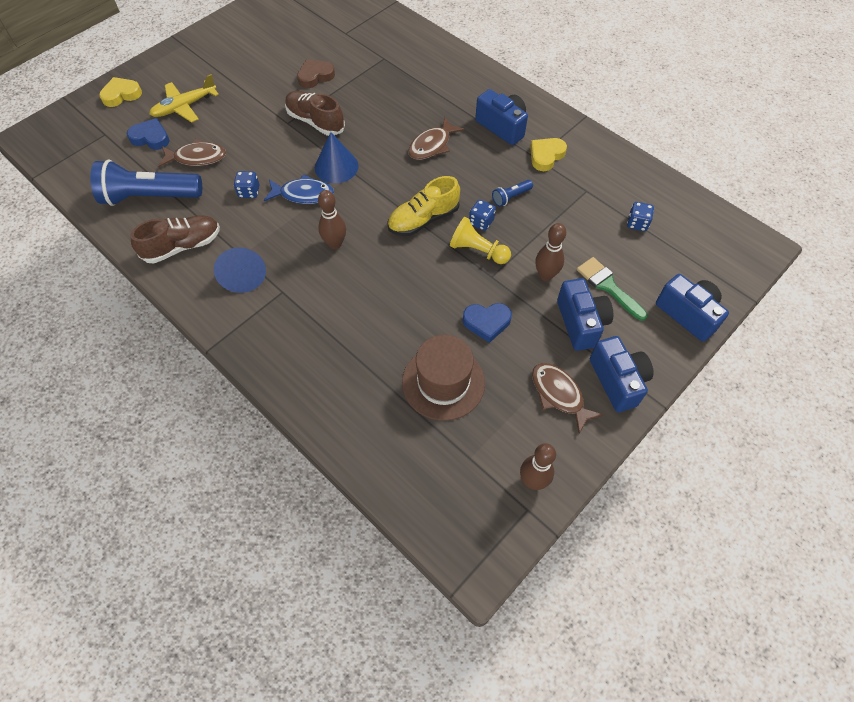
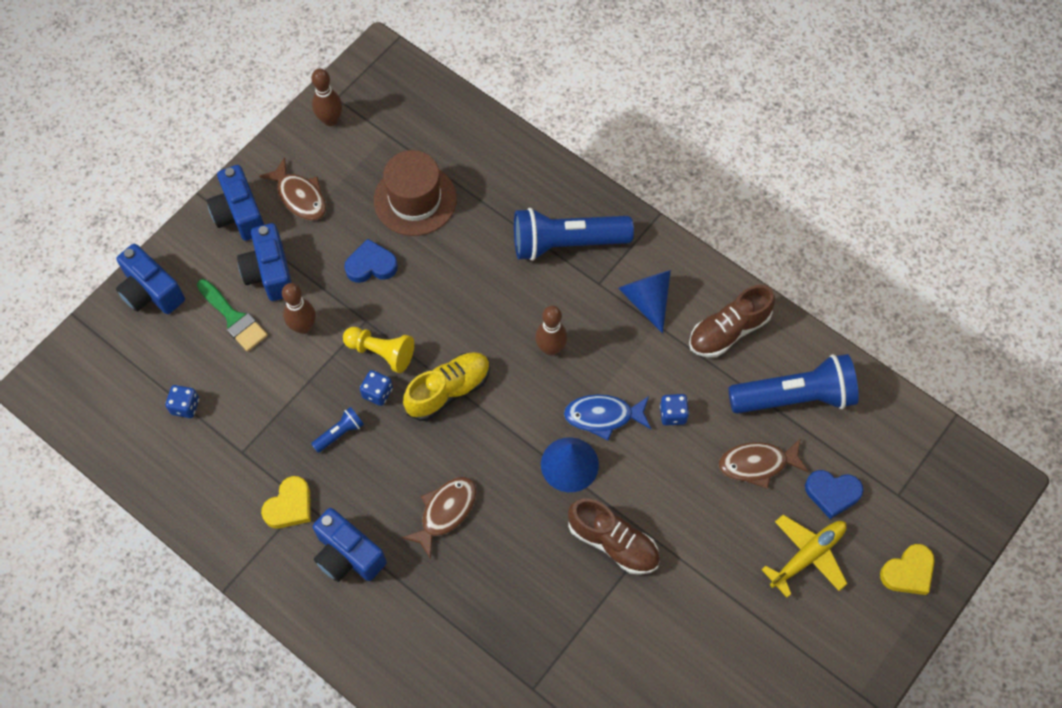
camera: 175 degrees right, 5 degrees up
brown heart [297,59,335,88] -> none
none -> blue flashlight [514,208,634,261]

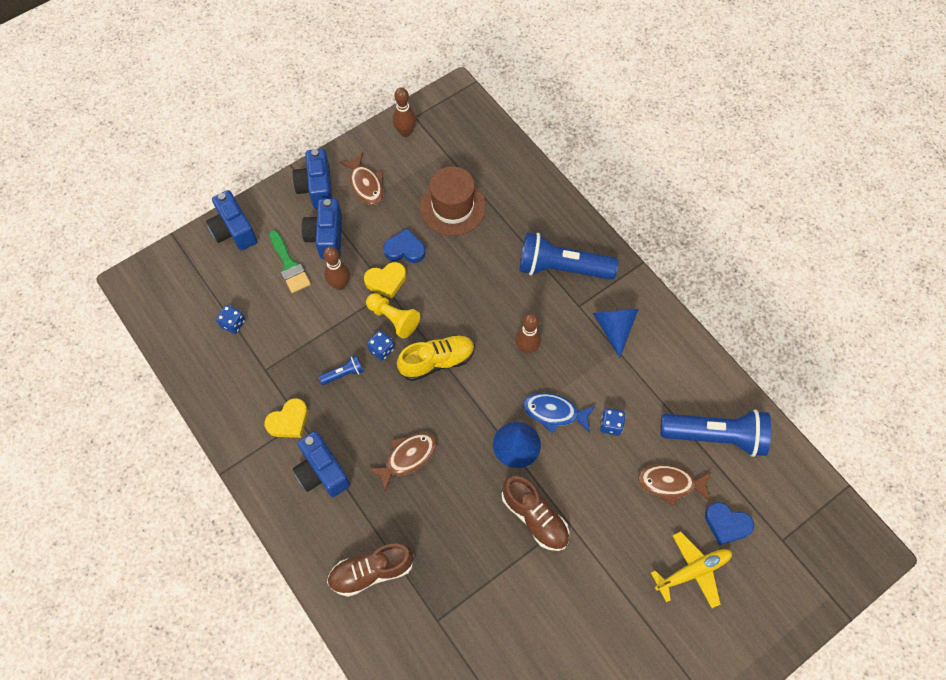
camera: 15 degrees right, 0 degrees up
brown shoe [689,285,775,357] -> brown shoe moved to [327,543,414,597]
yellow heart [880,544,935,595] -> yellow heart moved to [364,262,406,298]

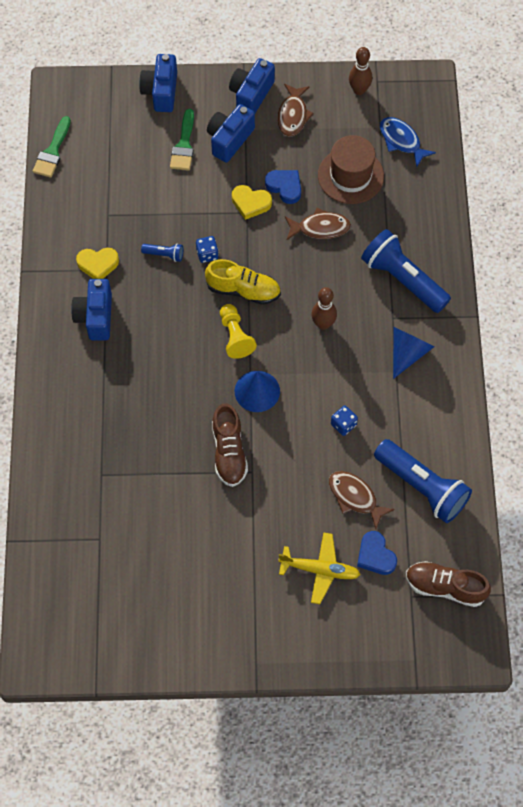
camera: 35 degrees right, 0 degrees up
blue dice [216,305,245,334] -> none
brown bowling pin [323,247,350,290] -> none
brown shoe [327,543,414,597] -> brown shoe moved to [406,561,491,607]
yellow pawn [366,293,420,339] -> yellow pawn moved to [220,304,257,359]
brown fish [368,432,437,492] -> brown fish moved to [285,208,351,240]
blue fish [523,393,595,433] -> blue fish moved to [380,117,436,167]
none -> green brush [33,116,71,178]

